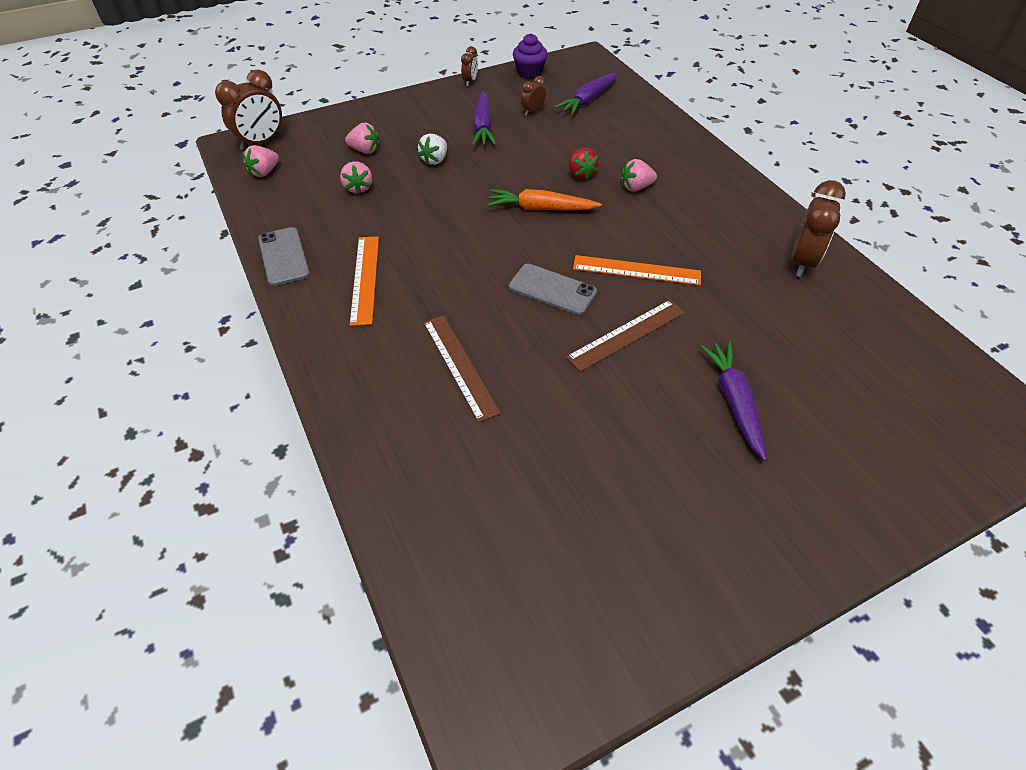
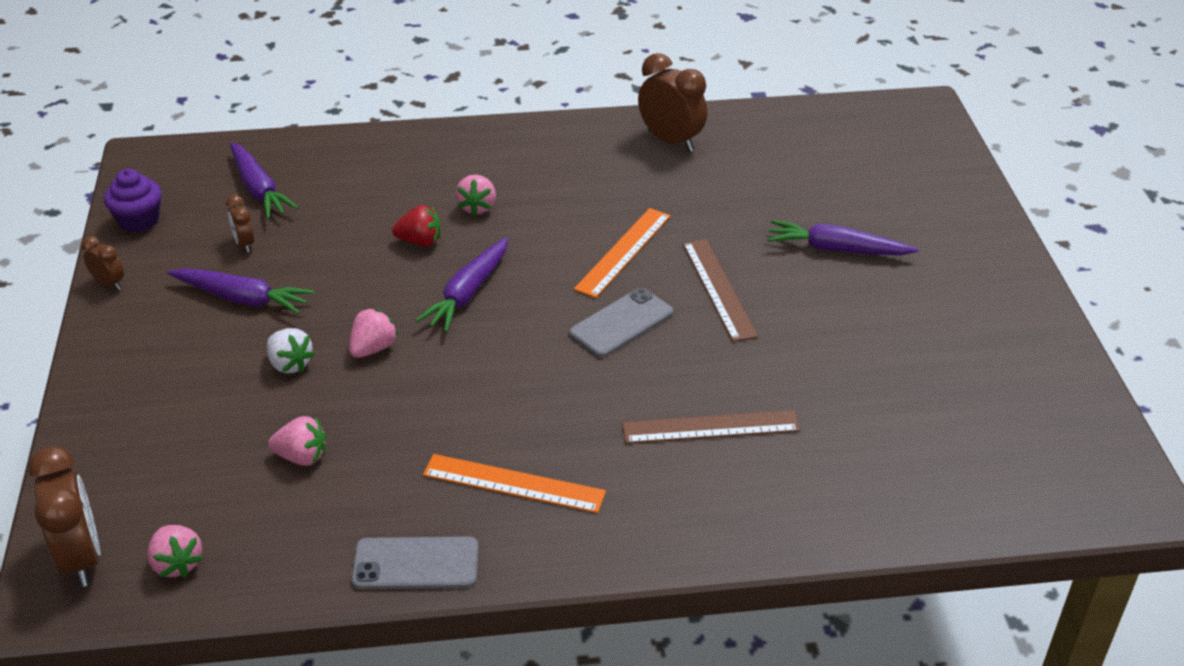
camera: 70 degrees left, 10 degrees down
pink strawberry [345,123,379,154] -> pink strawberry moved to [349,308,398,358]
orange carrot [487,189,602,211] -> purple carrot [415,237,508,332]

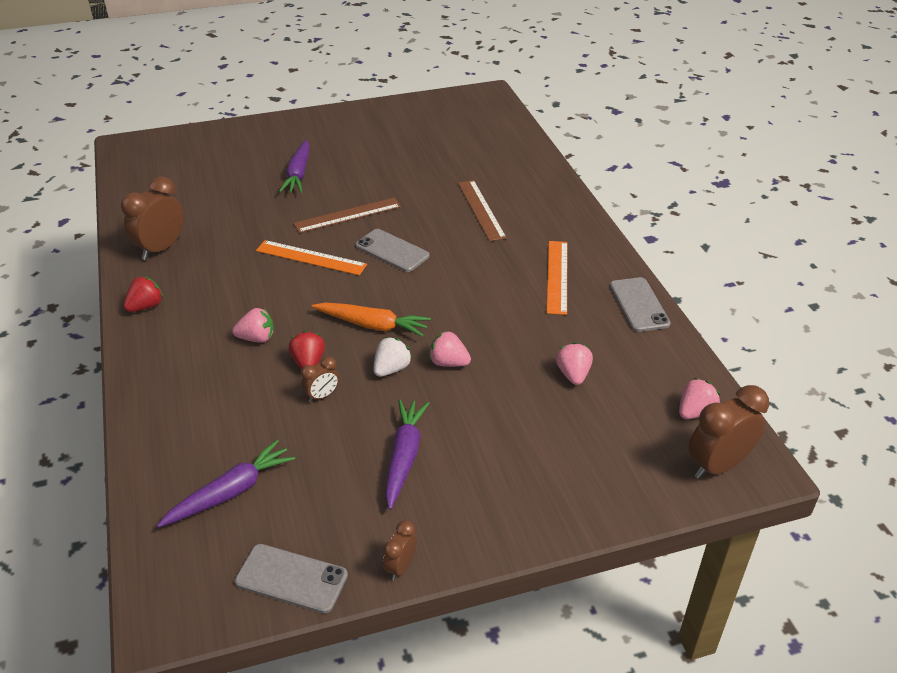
camera: 100 degrees left, 0 degrees up
purple cupcake [104,169,162,233] -> grey phone [235,544,348,614]
brown clock [226,195,254,253] -> brown clock moved to [301,356,339,402]
white strawberry [267,328,315,373] -> white strawberry moved to [373,337,412,377]
purple carrot [415,237,508,332] -> orange carrot [311,303,431,337]
none -> red strawberry [124,276,163,312]

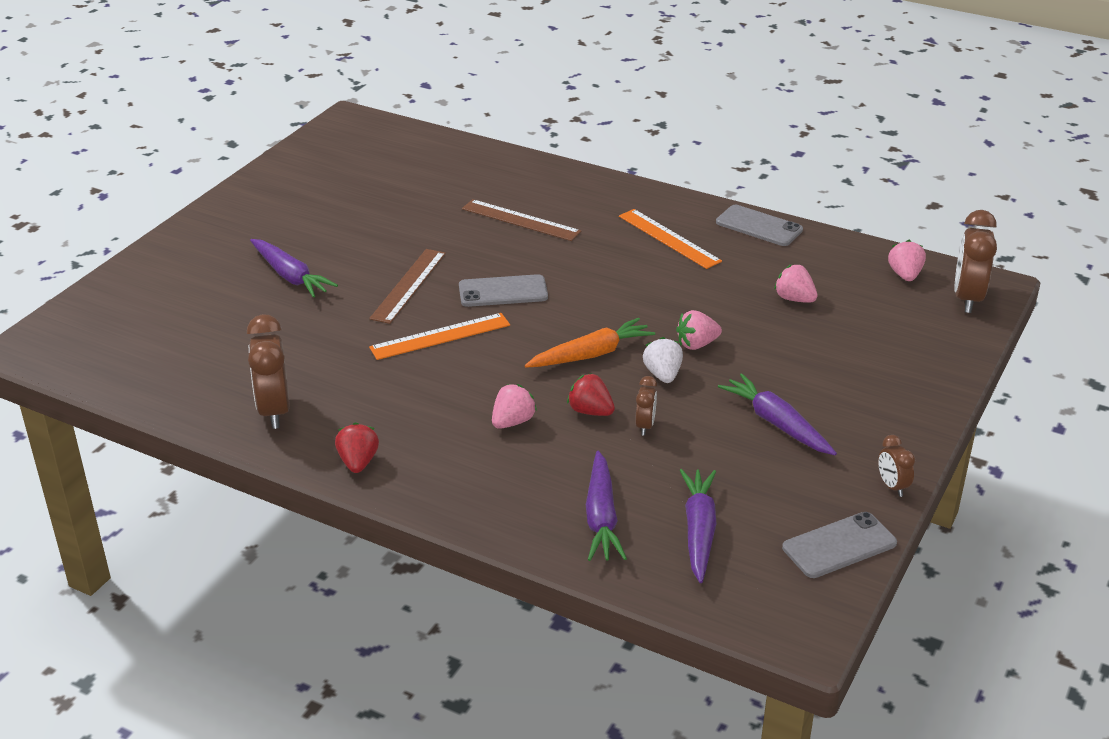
camera: 45 degrees left, 5 degrees down
none -> purple carrot [586,451,627,561]

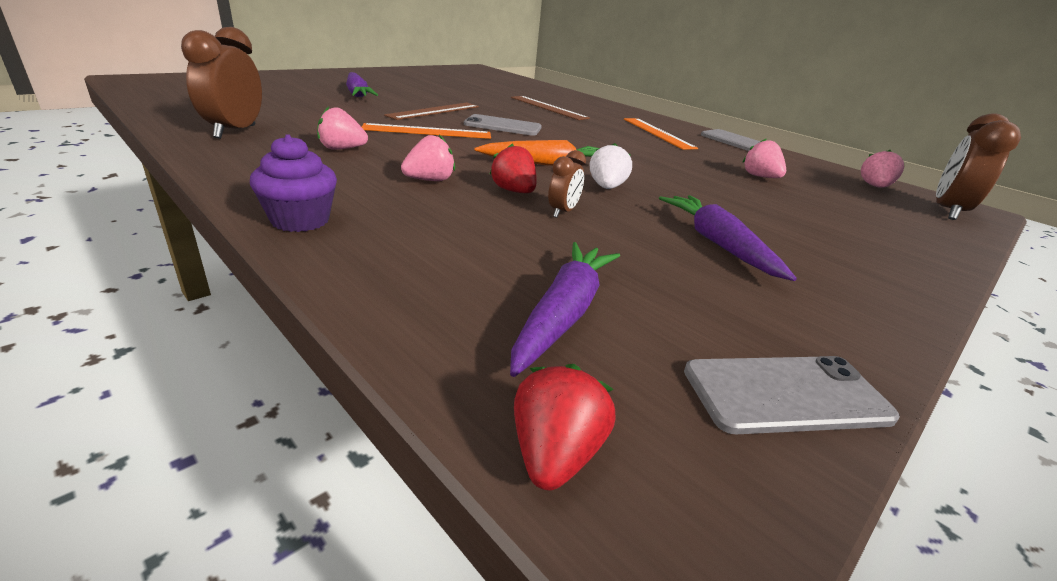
camera: 15 degrees right, 5 degrees down
red strawberry [335,422,379,473] -> red strawberry moved to [514,364,615,491]
purple carrot [586,451,627,561] -> none
pink strawberry [676,310,722,350] -> pink strawberry moved to [317,106,368,150]
brown clock [878,435,915,497] -> none
none -> purple cupcake [250,134,337,232]

